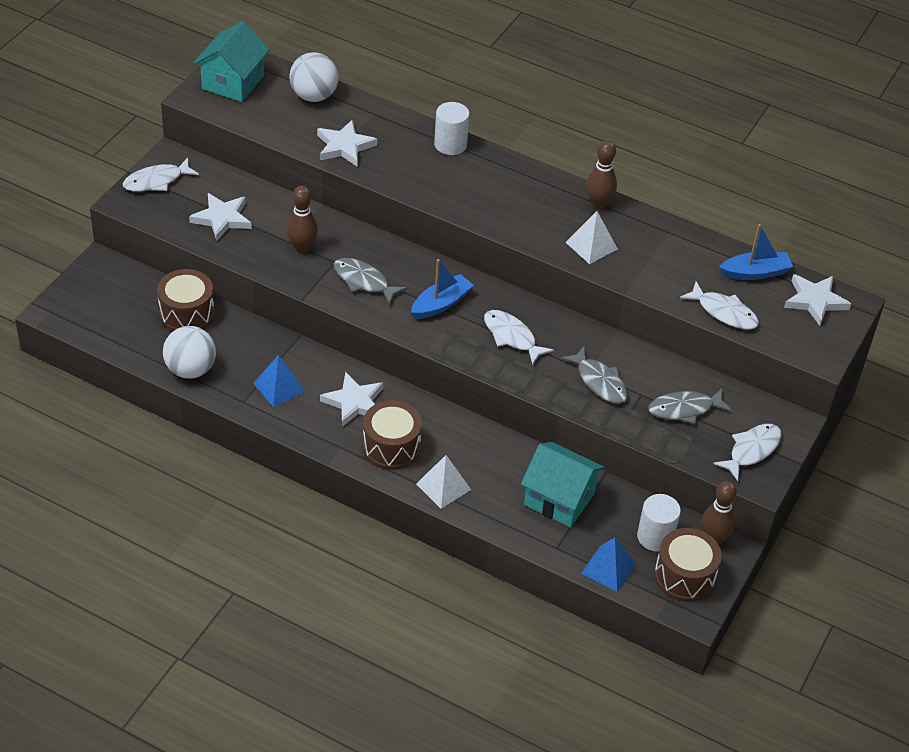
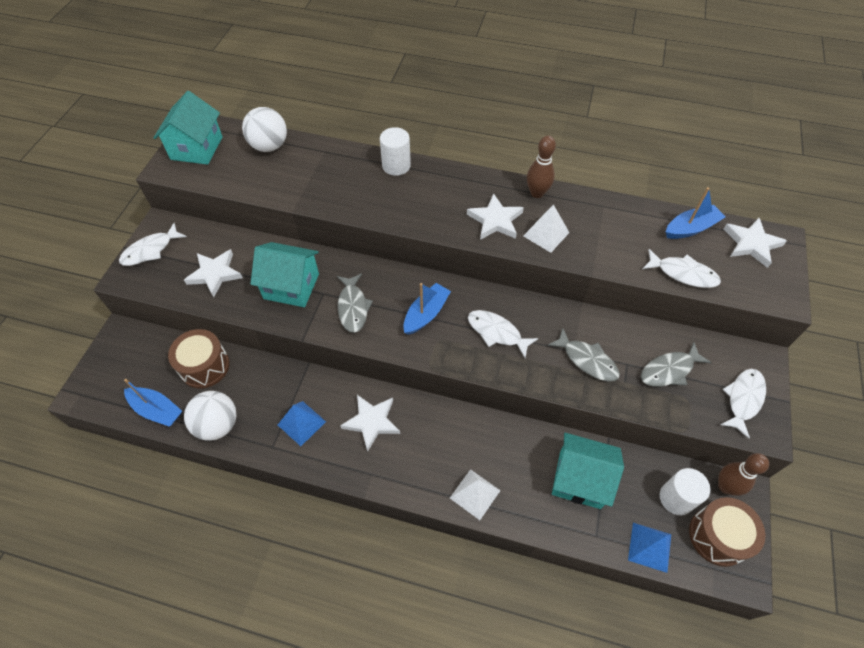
camera: 10 degrees left, 10 degrees up
brown bowling pin [287,186,318,253] -> turquoise house [250,242,319,307]
white star [317,120,377,166] -> white star moved to [467,193,524,240]
grey fish [333,258,407,305] -> grey fish turned 120 degrees counterclockwise [337,274,373,333]
brown drum [363,400,422,470] -> none
none -> blue boat [124,379,182,427]

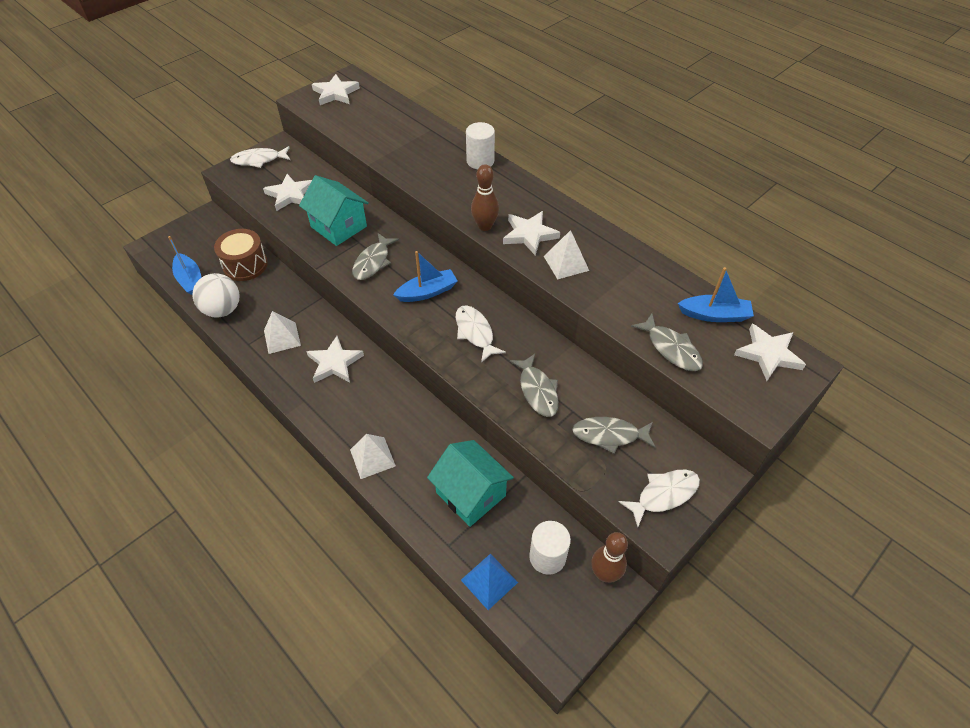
camera: 30 degrees right, 5 degrees down
turquoise house [153,91,223,165] -> white star [312,74,360,105]
white ball [242,107,287,152] -> none
blue pyramid [278,401,326,446] -> white pyramid [264,311,301,354]
brown bowling pin [527,136,556,198] -> brown bowling pin moved to [471,164,499,231]
white fish [642,249,721,288] -> grey fish [631,314,703,371]
brown drum [689,497,765,567] -> none

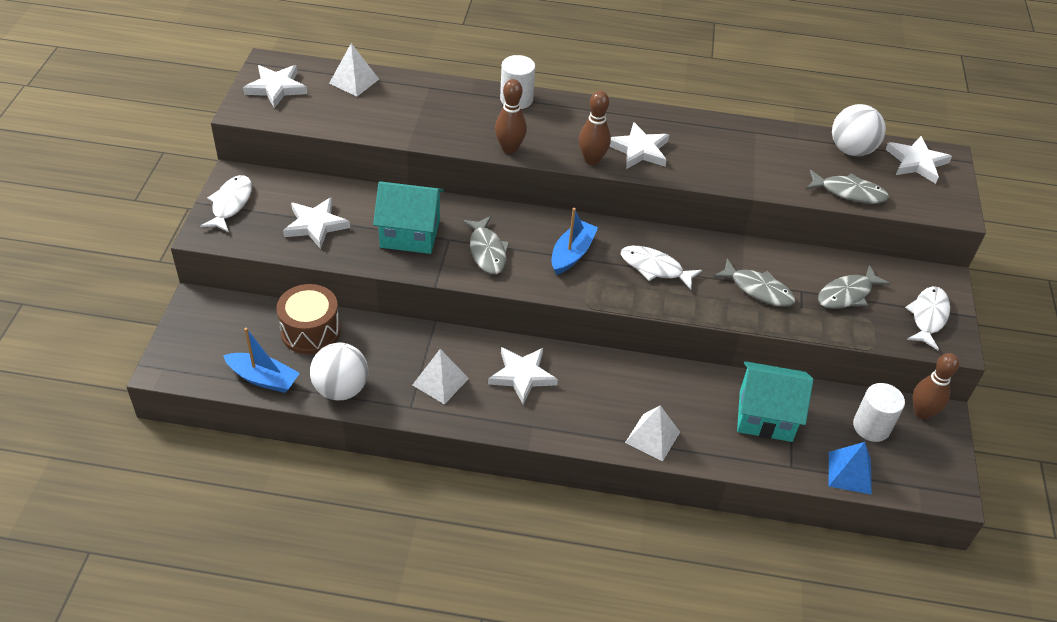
camera: 40 degrees left, 5 degrees down
white fish [230,146,290,168] -> white fish turned 150 degrees clockwise [200,175,252,233]
white pyramid [544,230,589,279] -> white pyramid moved to [329,43,379,96]
blue boat [678,267,754,322] -> white ball [832,104,886,156]
none -> brown bowling pin [495,79,527,154]

